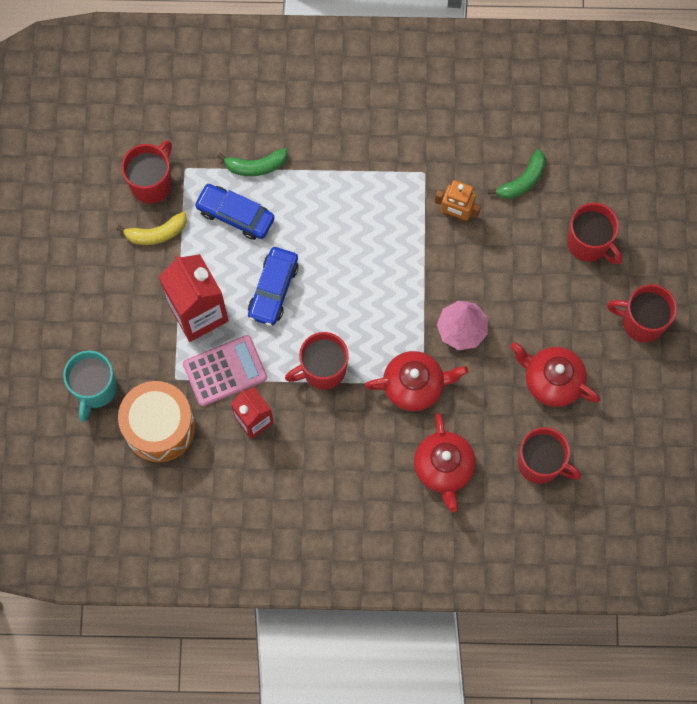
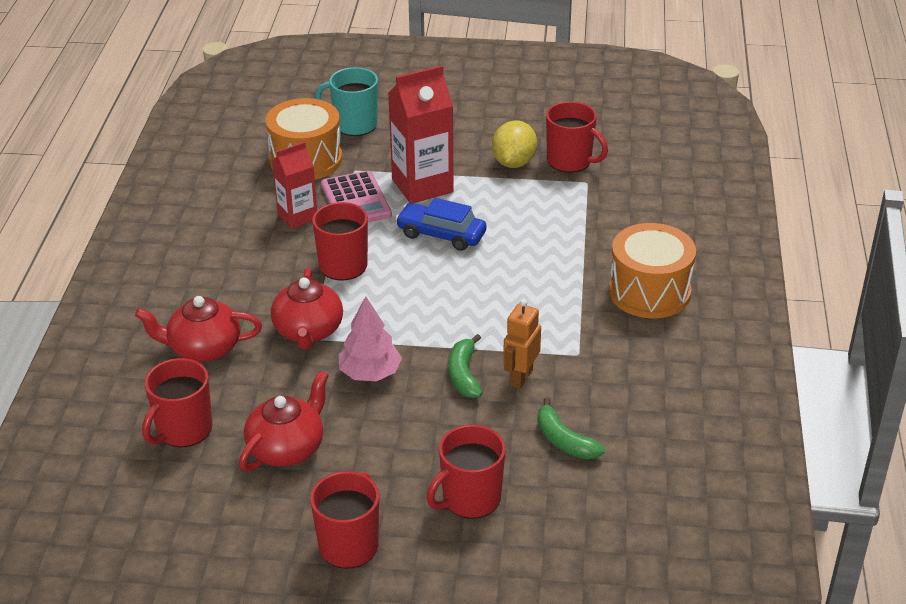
camera: 95 degrees right, 35 degrees down
yellow banana [116,212,187,245] -> yellow lemon [492,120,537,168]
blue car [194,184,275,240] -> none
green banana [217,148,288,176] -> green banana moved to [449,334,483,398]
none -> orange drum [609,223,696,318]

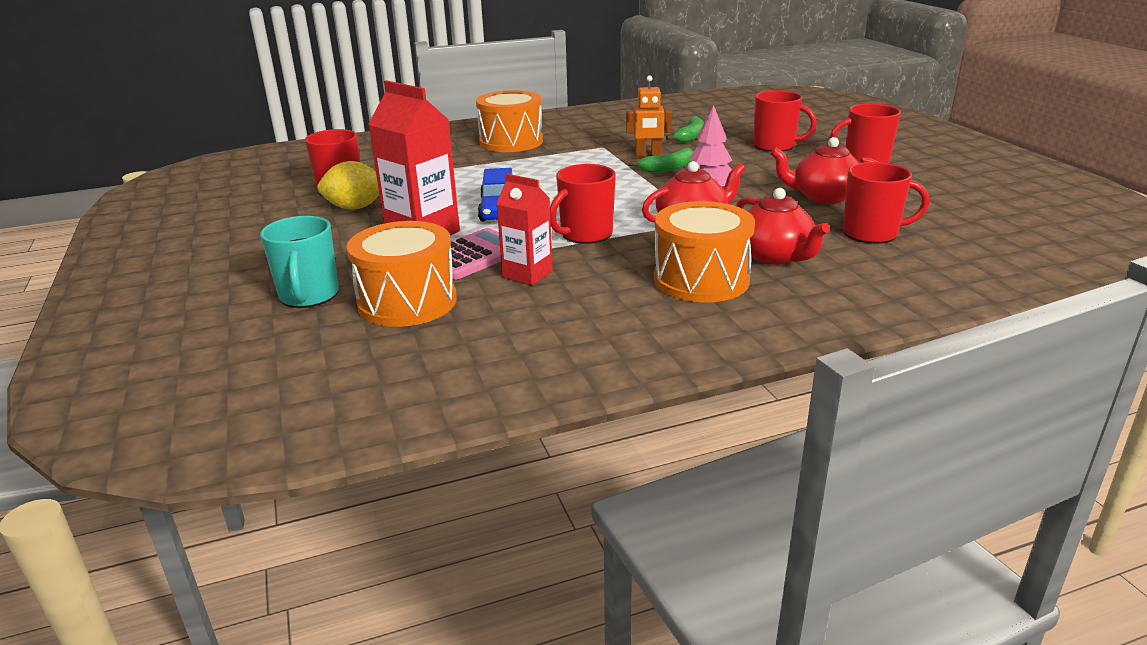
camera: 115 degrees left, 10 degrees down
none -> orange drum [654,201,755,303]

